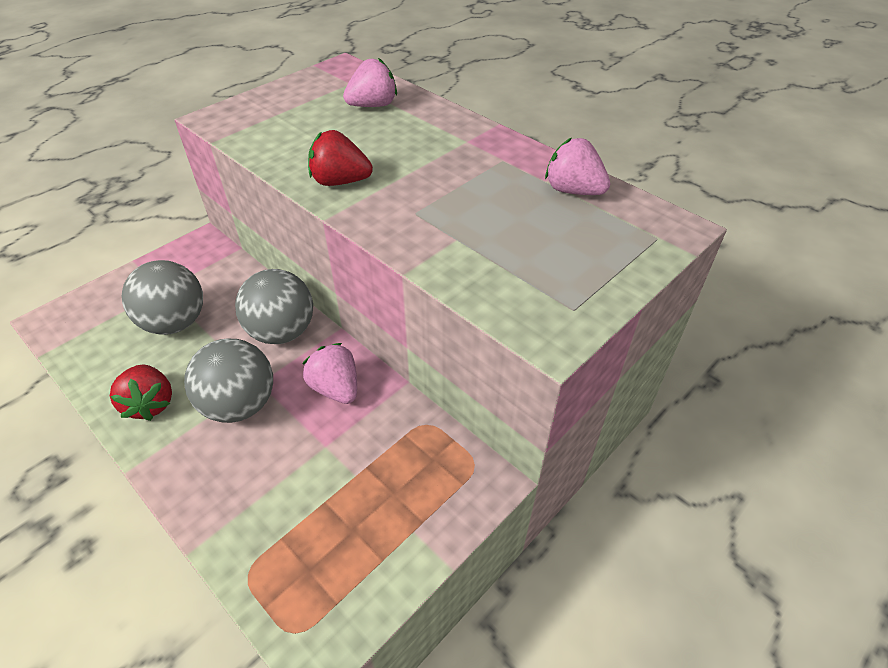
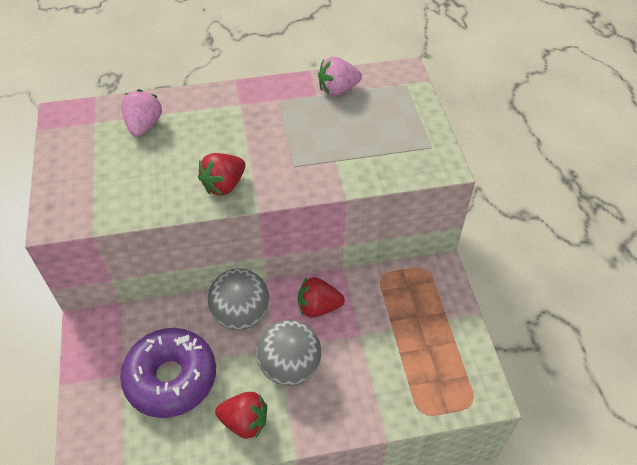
camera: 55 degrees left, 5 degrees up
grey ball [122,260,203,335] -> purple donut [120,328,216,418]
pink strawberry [303,343,357,404] -> red strawberry [298,277,345,318]

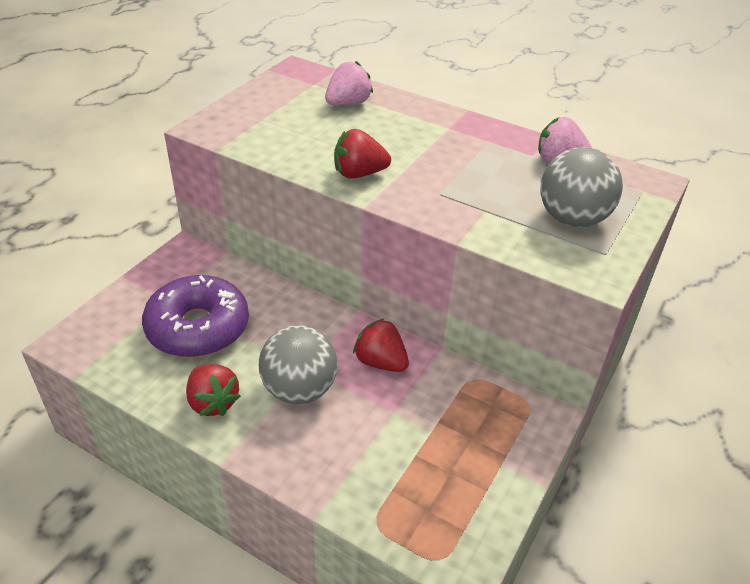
camera: 40 degrees right, 10 degrees down
grey ball [208,268,270,330] -> grey ball moved to [541,147,623,227]

